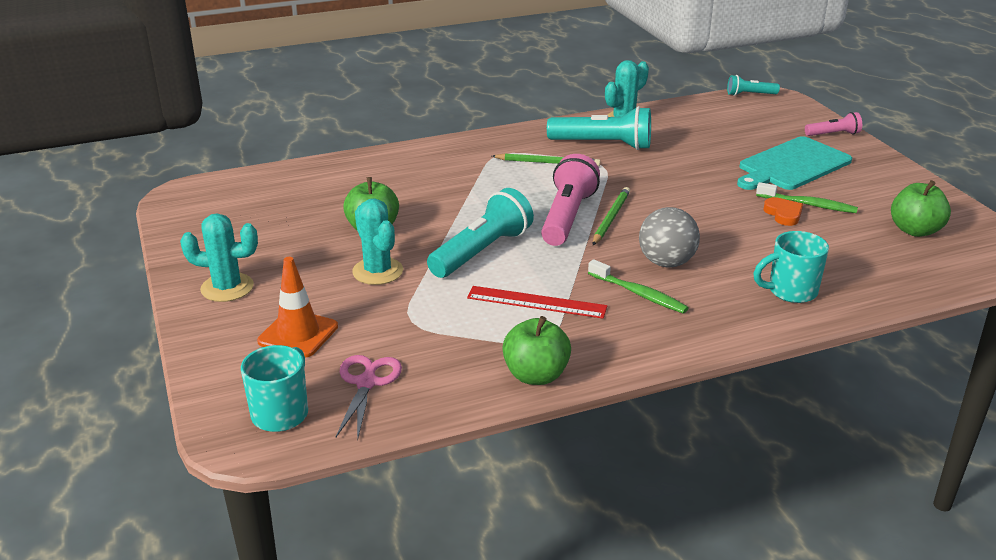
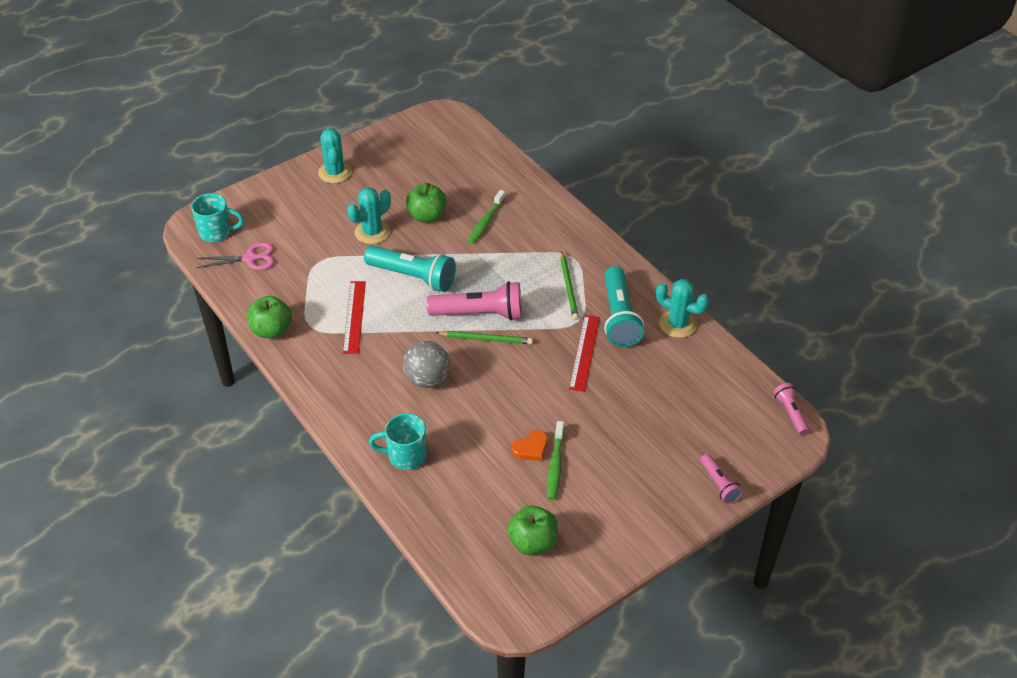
camera: 75 degrees right, 15 degrees up
orange traffic cone [257,257,338,357] -> none
green toothbrush [588,259,688,314] -> green toothbrush moved to [468,190,506,244]
turquoise flashlight [727,75,780,96] -> pink flashlight [773,383,809,435]
turquoise cutting board [737,136,852,190] -> none
turquoise mug [753,231,829,303] -> turquoise mug turned 60 degrees counterclockwise [369,413,427,470]
none -> red ruler [569,315,600,392]

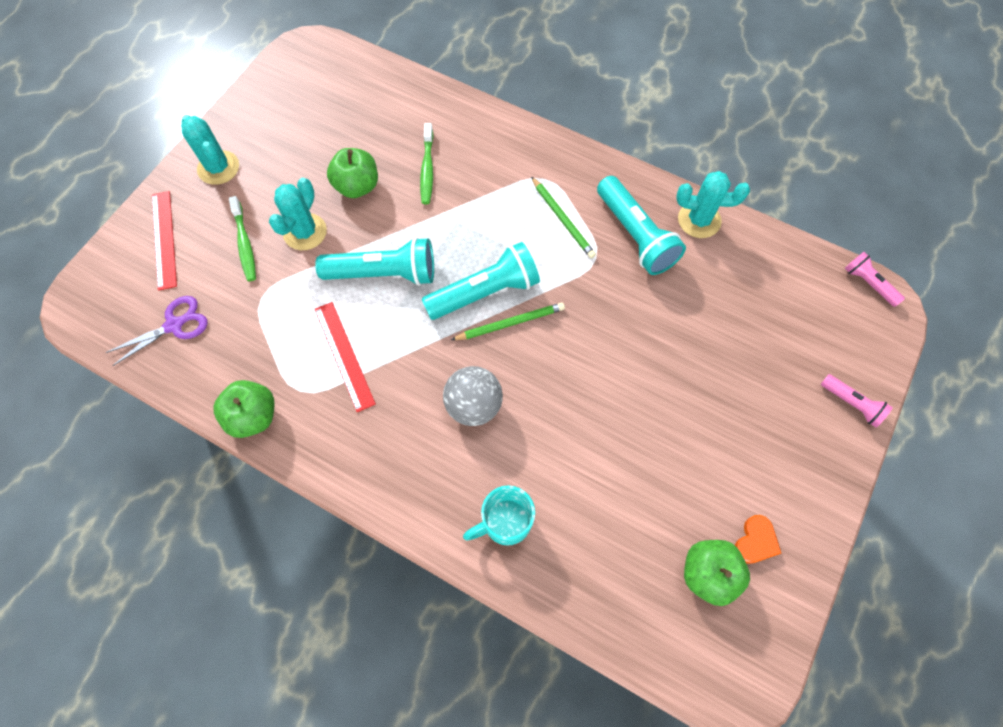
camera: 25 degrees left, 20 degrees up
turquoise mug [191,193,244,242] -> none
pink scissors [197,242,274,270] -> purple scissors [105,296,208,366]
pink flashlight [427,281,522,320] -> turquoise flashlight [422,242,540,320]
orange heart [512,430,548,461] -> orange heart moved to [735,515,782,564]
green toothbrush [547,421,564,500] -> green toothbrush moved to [229,196,256,281]
red ruler [569,315,600,392] -> red ruler moved to [152,191,177,291]

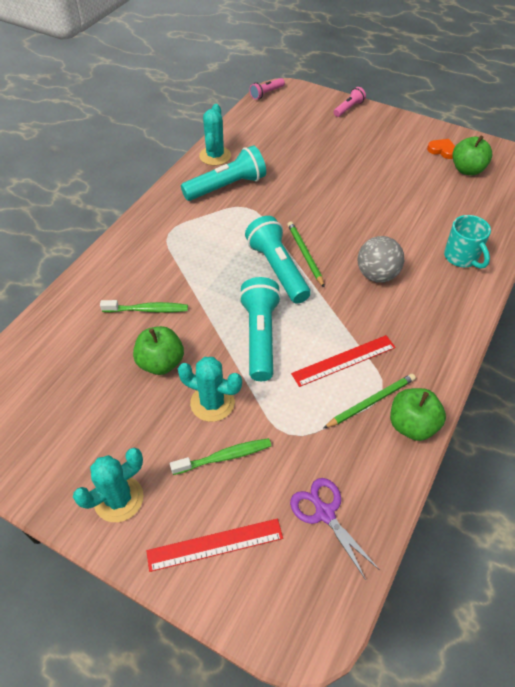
camera: 90 degrees left, 15 degrees down
green pencil [531,176,596,259] -> green pencil moved to [324,374,416,428]

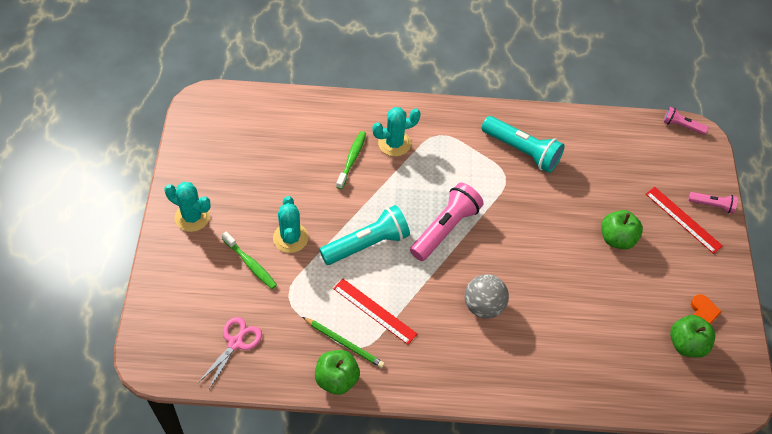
camera: 60 degrees right, 5 degrees up
green toothbrush [100,300,188,313] -> green toothbrush turned 135 degrees counterclockwise [336,131,366,189]
green apple [133,326,184,375] -> green apple moved to [601,210,643,249]
red ruler [146,518,283,572] -> red ruler moved to [646,187,723,254]
turquoise cactus [199,104,231,165] -> turquoise cactus moved to [372,107,421,157]
turquoise flashlight [245,216,311,304] -> pink flashlight [410,183,483,261]
green pencil [287,221,325,288] -> none
purple scissors [290,478,380,580] -> pink scissors [197,317,262,391]
turquoise mug [444,215,491,269] -> none

